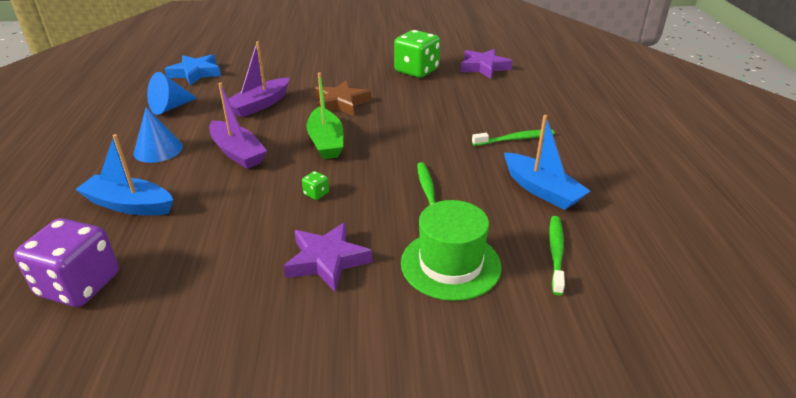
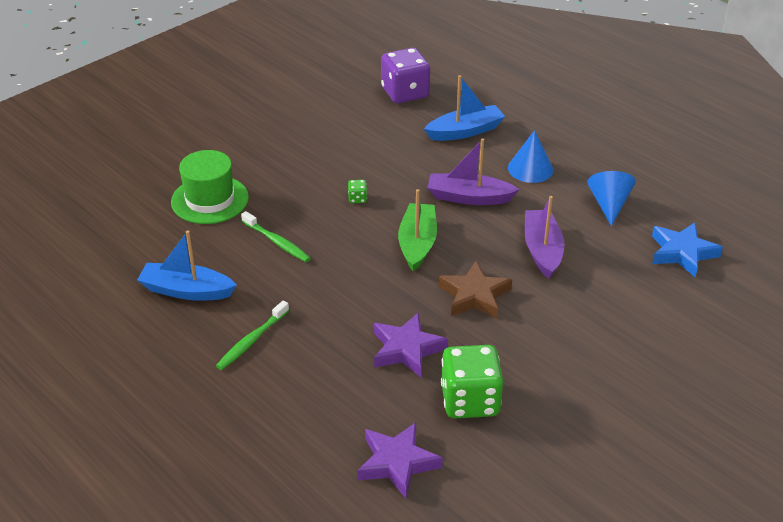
camera: 140 degrees right, 5 degrees up
purple star [284,222,372,292] -> purple star moved to [374,313,448,377]
green boat [307,72,343,159] -> green boat turned 60 degrees clockwise [398,189,437,272]
green toothbrush [549,216,565,296] -> none

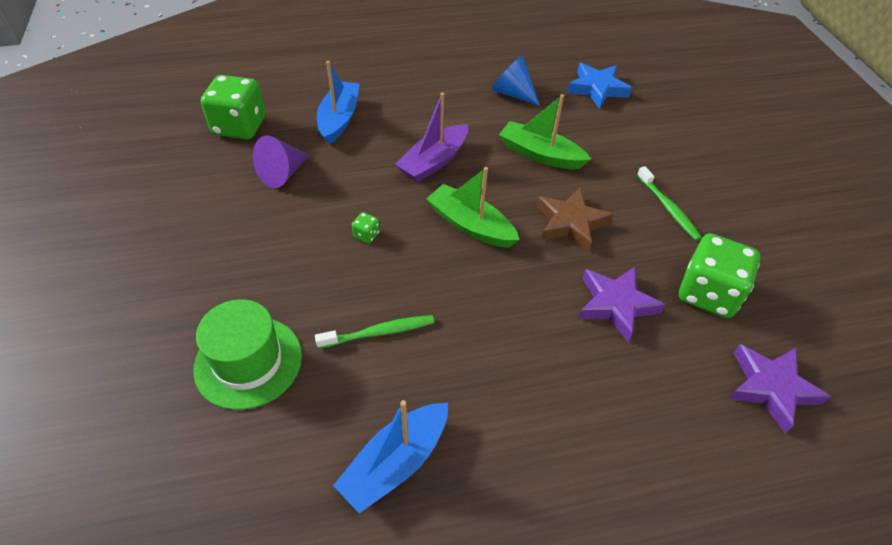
camera: 60 degrees left, 10 degrees up
green toothbrush [216,300,289,370] -> green toothbrush moved to [637,166,702,241]
purple dice [381,48,430,103] -> green dice [201,75,266,139]
blue cone [508,130,553,183] -> none
purple boat [524,196,565,279] -> green boat [499,94,591,169]
none -> purple cone [253,136,310,188]

